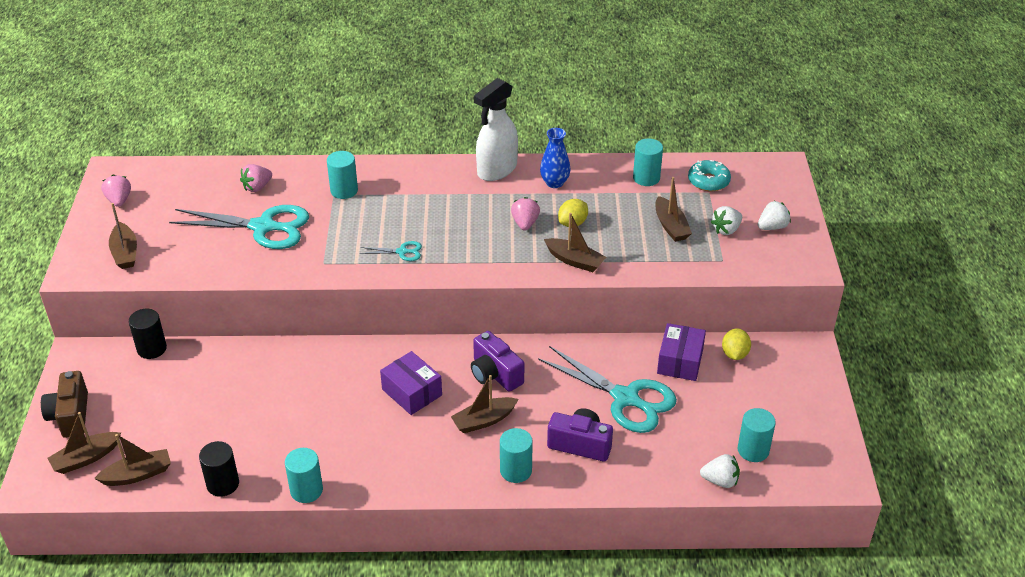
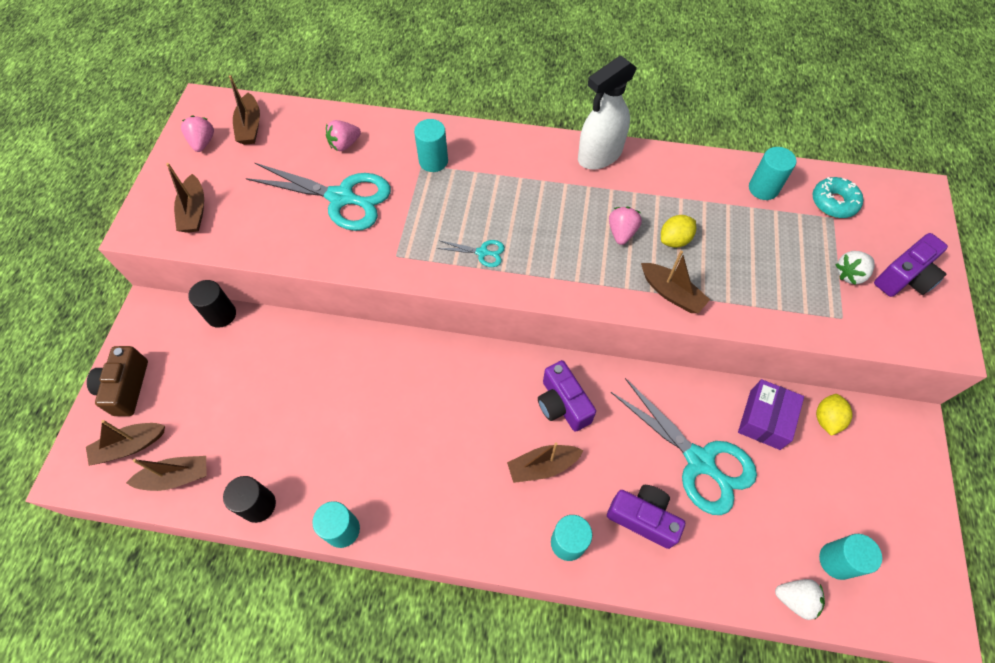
camera: 10 degrees right, 20 degrees up
purple box [380,351,442,415] -> none
blue vase [540,128,571,188] -> none
brown boat [656,177,692,242] -> brown boat moved to [229,75,260,145]
white strawberry [758,201,791,230] -> purple camera [874,233,948,297]

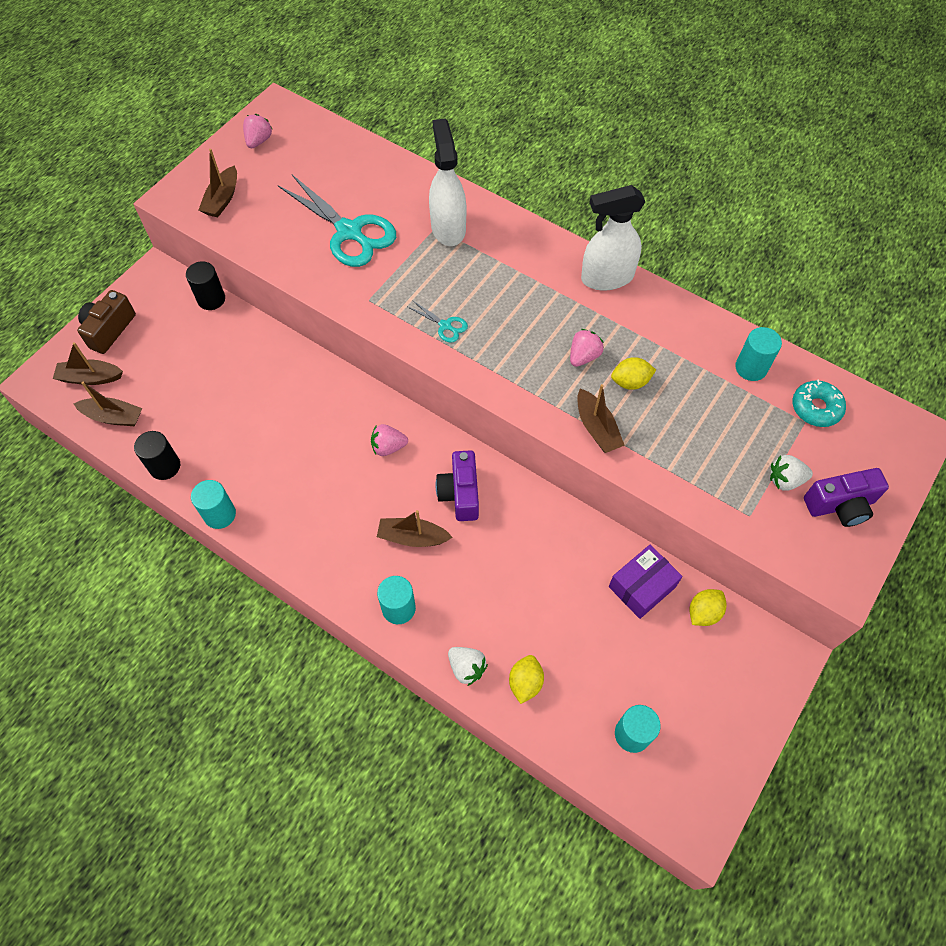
camera: 25 degrees right, 0 degrees up
brown boat [229,75,260,145] -> none
pink strawberry [326,120,361,151] -> pink strawberry moved to [371,424,408,456]
turquoise cylinder [414,119,448,172] -> white spray bottle [429,118,466,246]
purple camera [607,485,685,549] -> none
turquoise scissors [611,378,757,515] -> none
white strawberry [775,579,825,620] -> white strawberry moved to [448,647,488,686]
none -> yellow lemon [509,655,544,704]

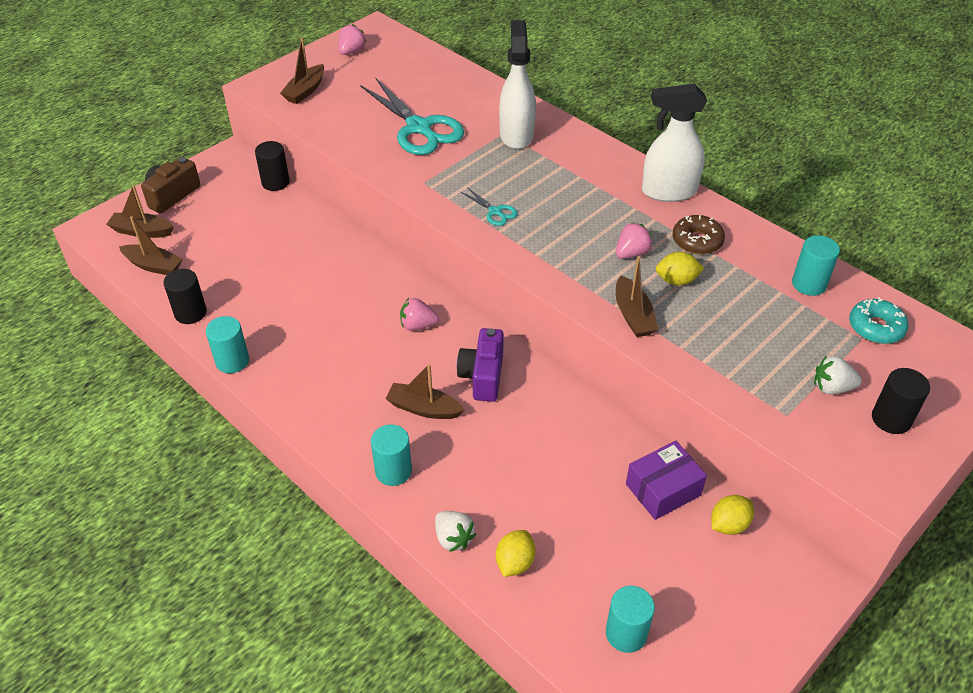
camera: 10 degrees right, 15 degrees down
purple camera [804,468,889,527] -> black cylinder [872,368,930,434]
none -> brown donut [672,215,725,255]

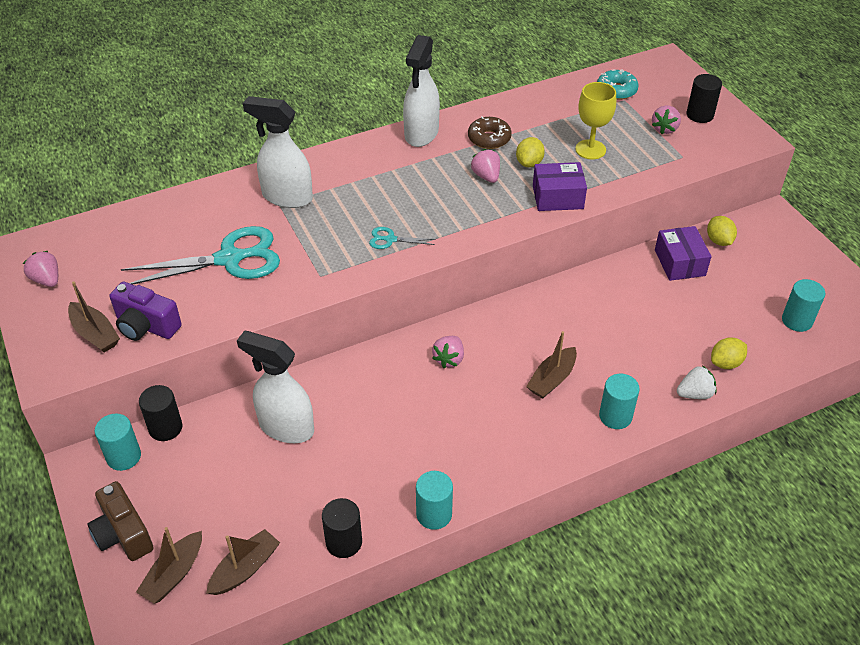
camera: 70 degrees left, 0 degrees up
purple camera [457,328,504,402] -> purple camera moved to [110,282,182,341]
turquoise scissors [461,187,518,226] -> turquoise scissors turned 150 degrees counterclockwise [369,227,436,249]
yellow lemon [496,530,536,577] -> yellow lemon turned 75 degrees counterclockwise [711,337,747,369]
brown boat [616,257,659,337] -> purple box [533,162,587,211]
turquoise cylinder [792,235,840,296] -> turquoise cylinder moved to [95,414,141,471]
white strawberry [814,355,862,395] -> pink strawberry [652,105,681,134]
none -> white spray bottle [237,331,314,443]
none -> yellow goblet [575,82,616,159]

